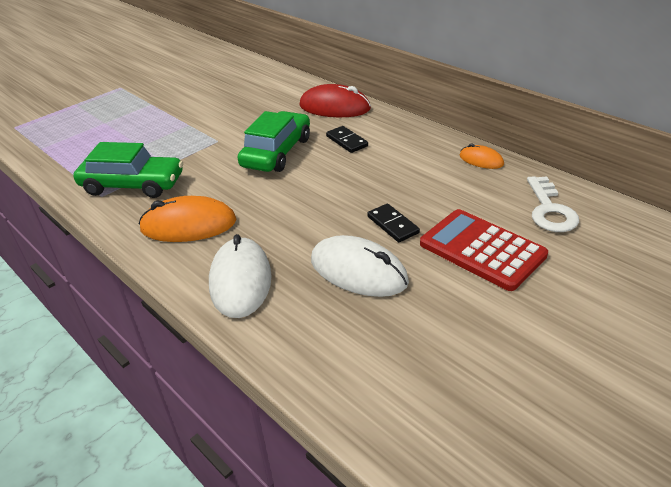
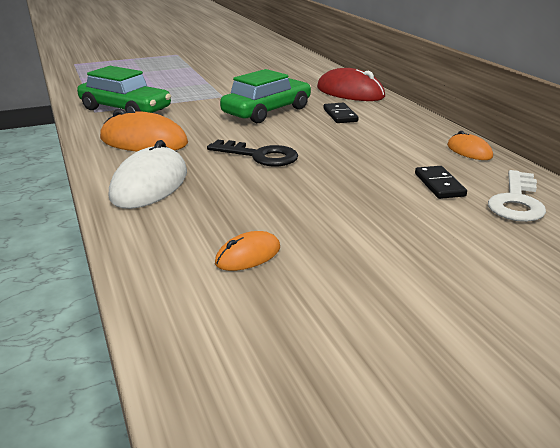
camera: 20 degrees right, 10 degrees down
white mouse [311,235,409,297] -> none
black domino [367,203,420,242] -> black domino moved to [415,166,467,199]
red calculator [420,209,548,291] -> none
none -> black key [207,140,298,166]
none -> orange mouse [215,231,280,271]

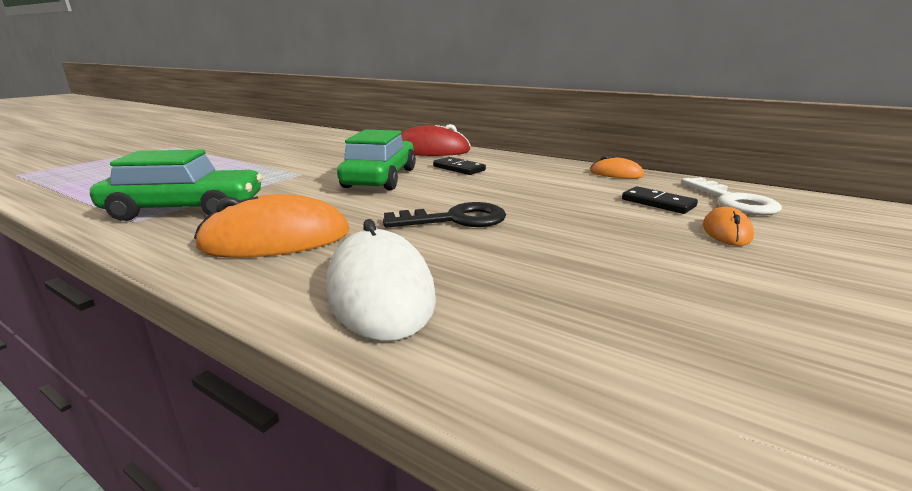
camera: 35 degrees left, 5 degrees down
orange mouse [215,231,280,271] -> orange mouse moved to [703,207,754,246]

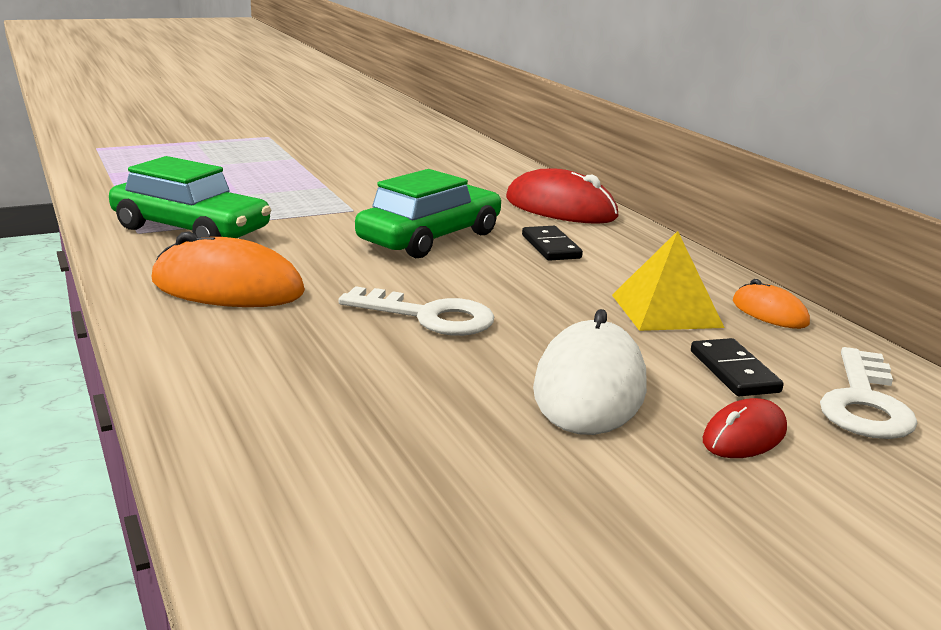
camera: 30 degrees right, 0 degrees up
white mouse [326,219,436,342] -> white mouse moved to [533,309,647,435]
black key [383,202,506,228] -> white key [338,286,494,336]
orange mouse [703,207,754,246] -> red mouse [703,398,787,458]
none -> yellow pyramid [612,231,725,331]

